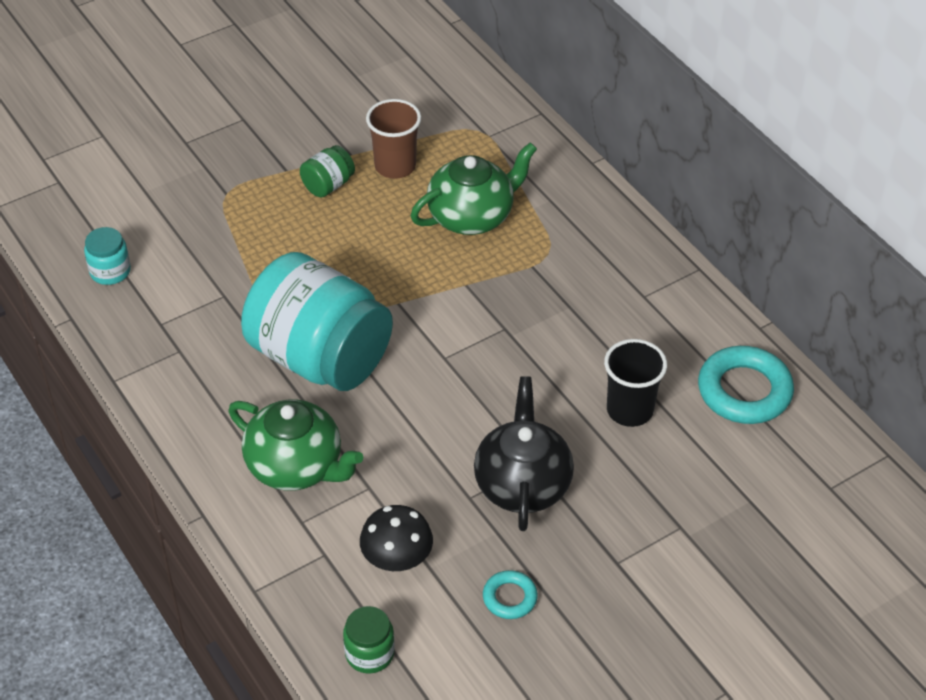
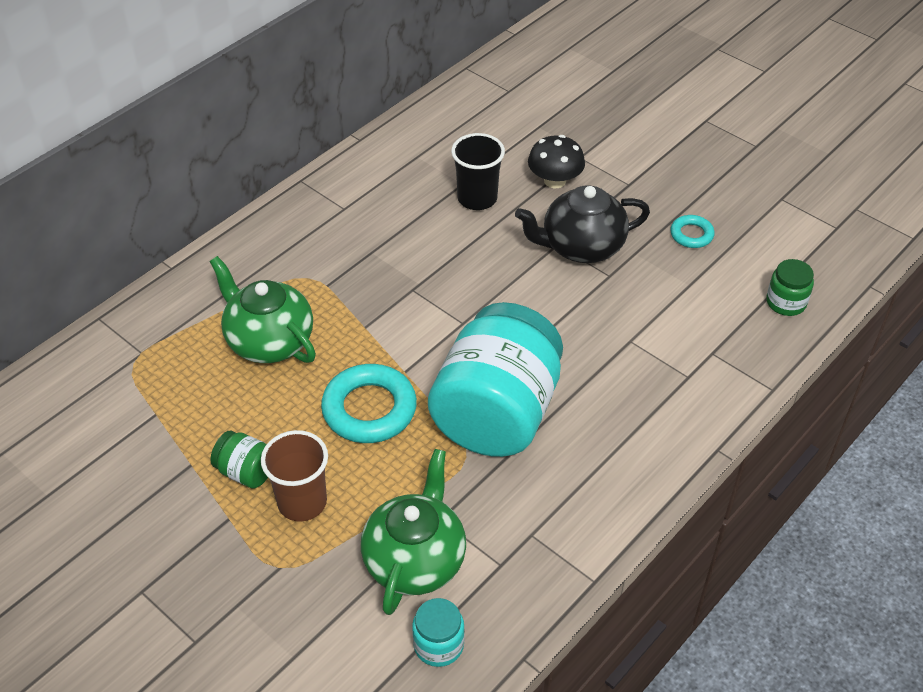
camera: 105 degrees left, 0 degrees up
green teapot [229,400,363,491] -> green teapot moved to [361,449,466,615]
black mushroom [360,505,433,571] -> black mushroom moved to [528,135,585,188]
brown cup [366,99,421,179] -> brown cup moved to [261,430,328,522]
turquoise ring [698,346,794,424] -> turquoise ring moved to [321,364,417,443]

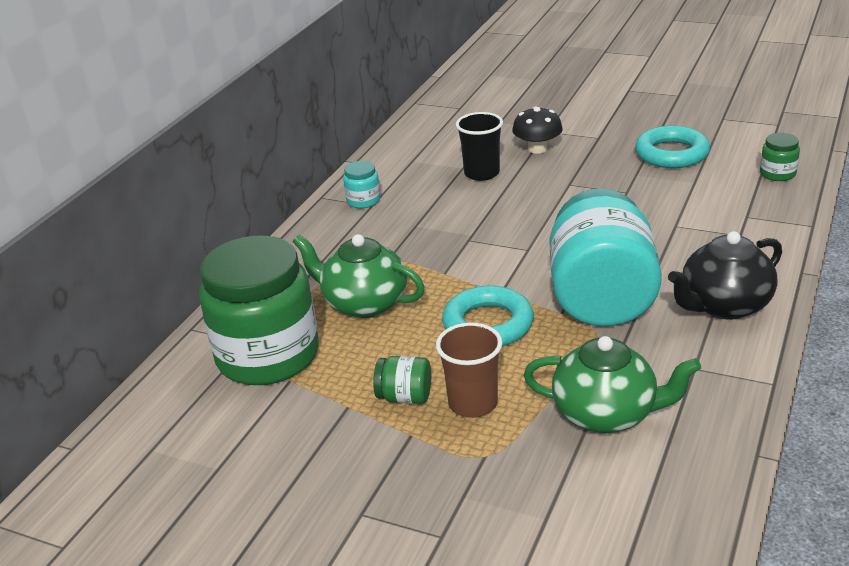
camera: 15 degrees left, 15 degrees down
green teapot [361,449,466,615] -> green teapot turned 105 degrees clockwise [523,336,701,433]
turquoise jar [412,598,465,667] -> turquoise jar moved to [343,161,380,208]
black teapot [515,185,650,263] -> black teapot moved to [668,231,782,320]
turquoise ring [670,215,715,248] -> turquoise ring [635,125,710,168], size x1.91
none -> green jar [199,236,319,385]

